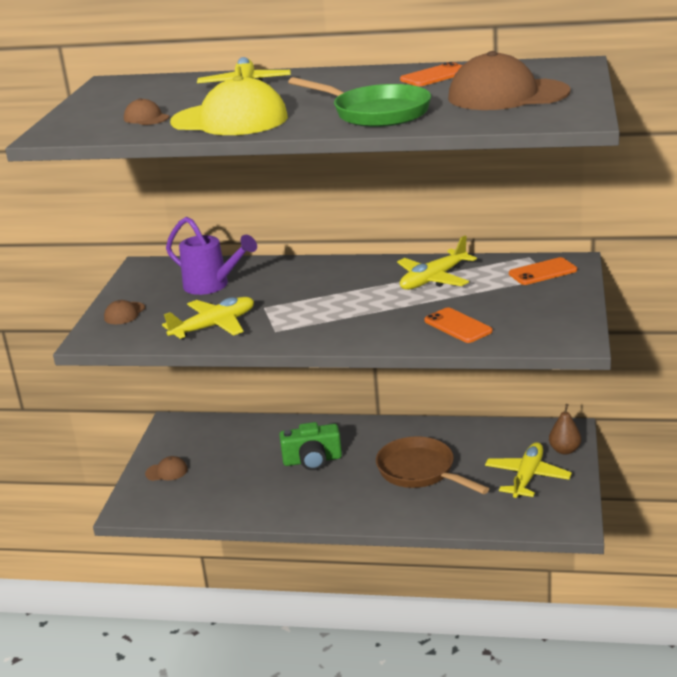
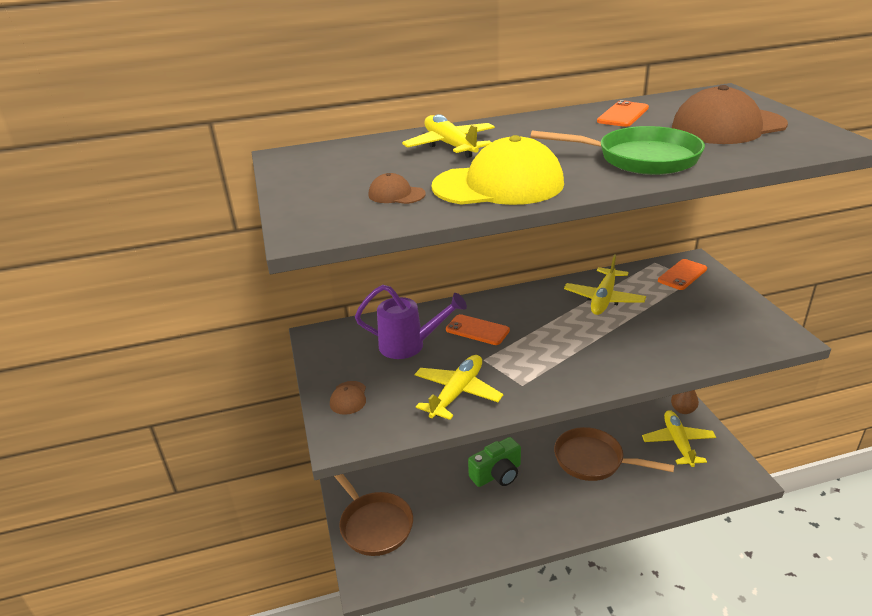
camera: 25 degrees left, 5 degrees up
brown cap [145,456,188,481] -> brown pan [334,474,413,556]
orange phone [424,308,492,343] -> orange phone moved to [446,314,510,345]

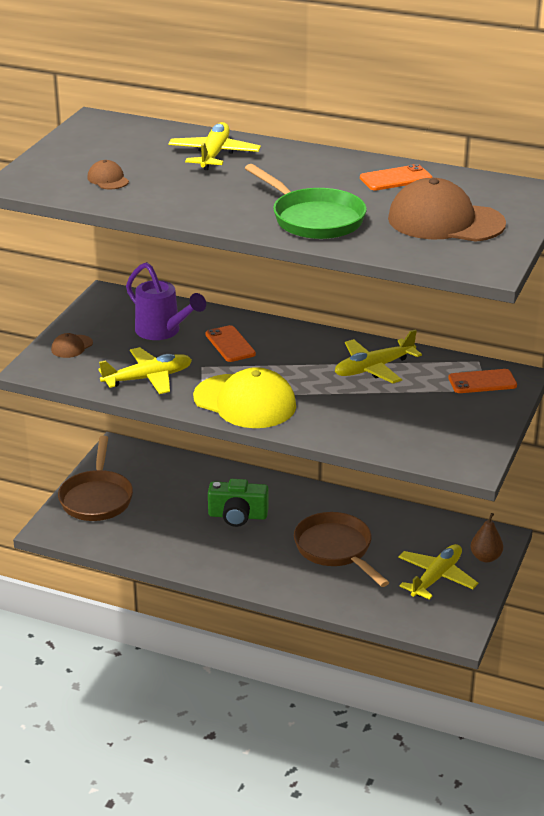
camera: 35 degrees right, 0 degrees up
yellow cap [432,135,564,205] -> yellow cap moved to [193,367,296,428]

